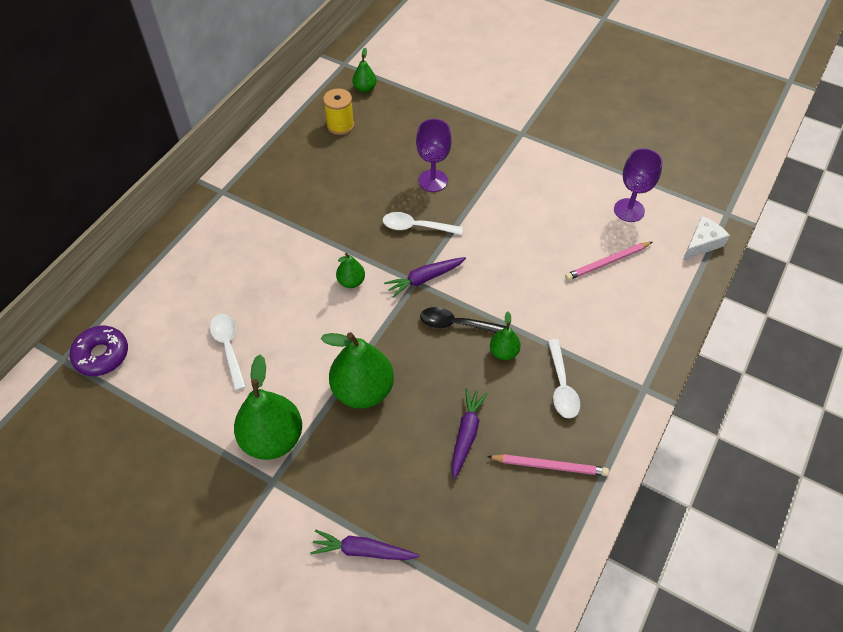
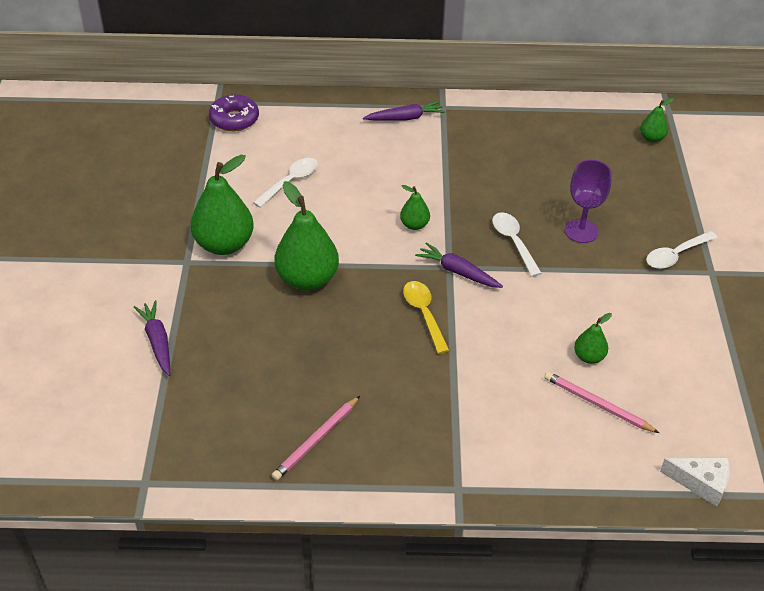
camera: 60 degrees right, 10 degrees down
yellow spool [323,88,354,135] -> none
black spoon [420,307,507,333] -> yellow spoon [403,281,450,354]
purple carrot [452,388,488,479] -> purple carrot moved to [363,101,445,121]
pink pencil [487,454,609,476] -> pink pencil turned 60 degrees clockwise [272,396,360,481]
green pear [490,312,521,360] -> green pear moved to [574,313,612,364]
white spoon [548,339,580,418] -> white spoon moved to [646,231,718,269]
purple goblet [614,148,663,222] -> none

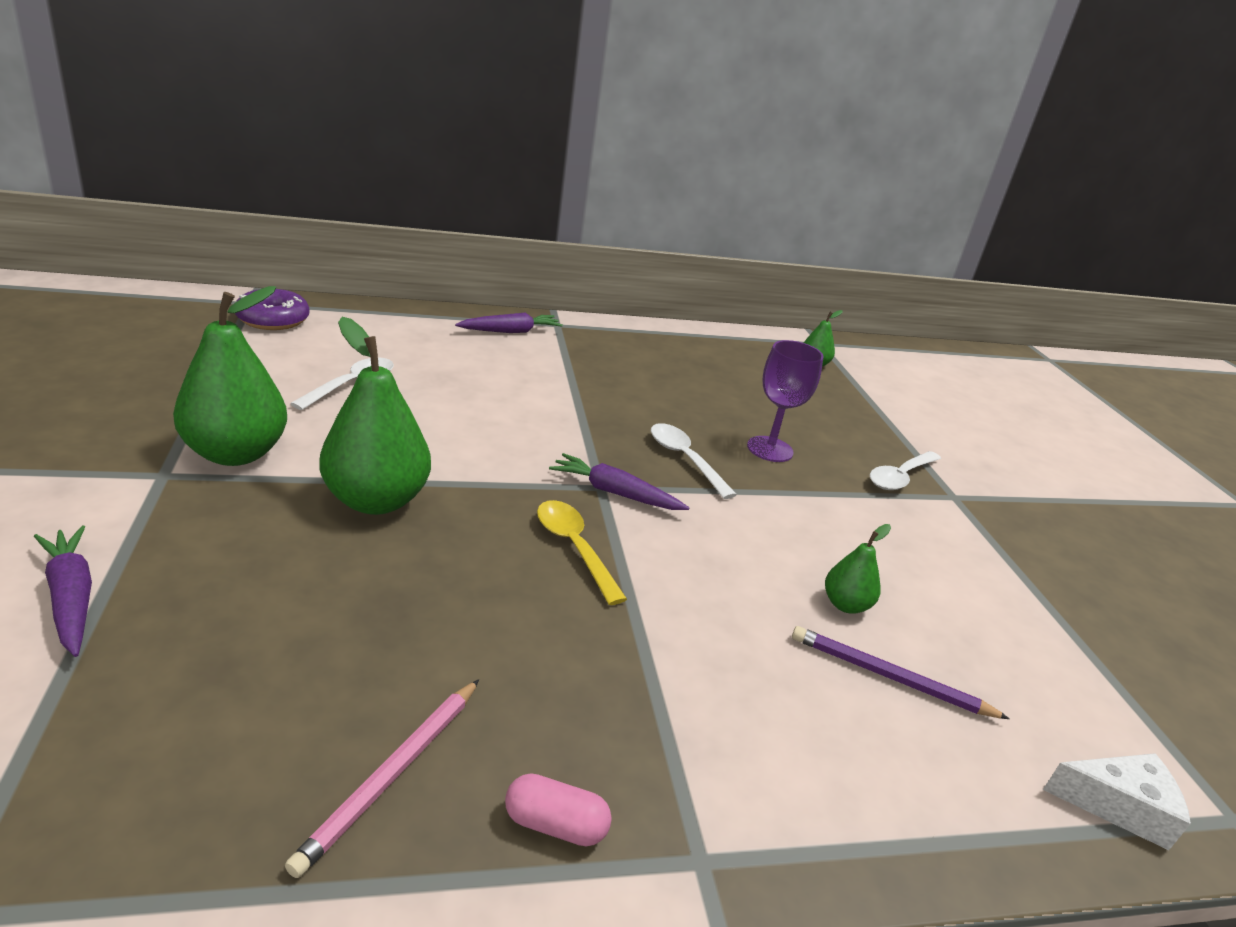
camera: 15 degrees left, 15 degrees down
green pear [400,185,430,230] -> none
pink pencil [544,372,659,433] -> purple pencil [792,626,1010,719]
none -> pink capsule [505,773,612,846]

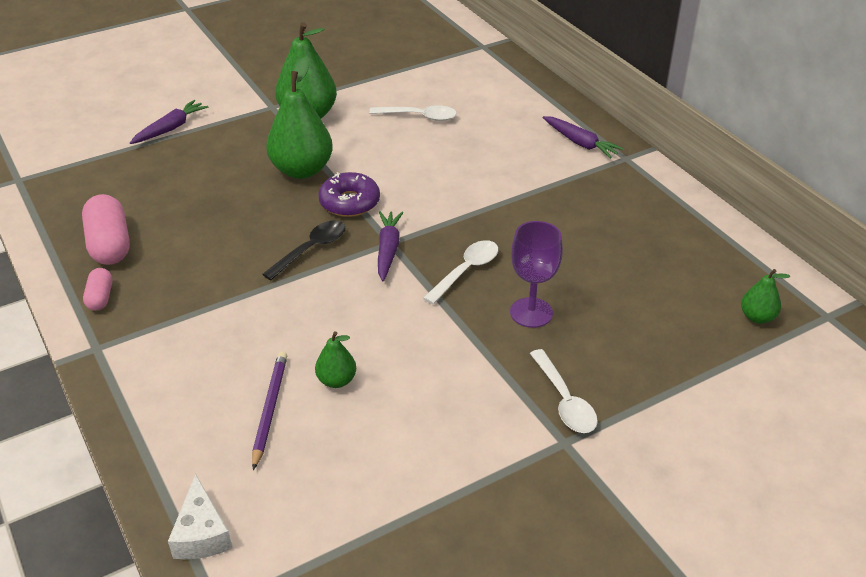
camera: 75 degrees right, 10 degrees up
purple donut [235,289,309,330] -> purple donut moved to [318,172,380,217]
pink pencil [285,679,479,878] -> pink capsule [82,194,130,265]
yellow spoon [537,500,627,605] -> black spoon [262,220,345,280]
white spoon [870,451,941,490] -> white spoon turned 135 degrees counterclockwise [530,349,598,433]

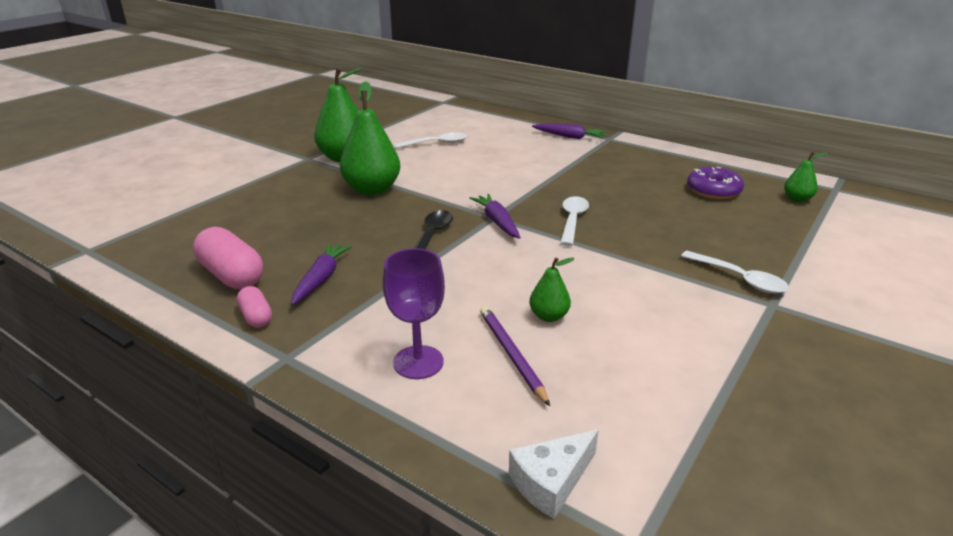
camera: 25 degrees left, 10 degrees down
purple carrot [130,100,208,144] -> purple carrot moved to [291,243,352,305]
white cheese [168,474,232,559] -> white cheese turned 90 degrees clockwise [509,430,599,519]
purple donut [318,172,380,217] -> purple donut moved to [687,167,744,199]
purple goblet [510,221,563,328] -> purple goblet moved to [383,248,445,379]

